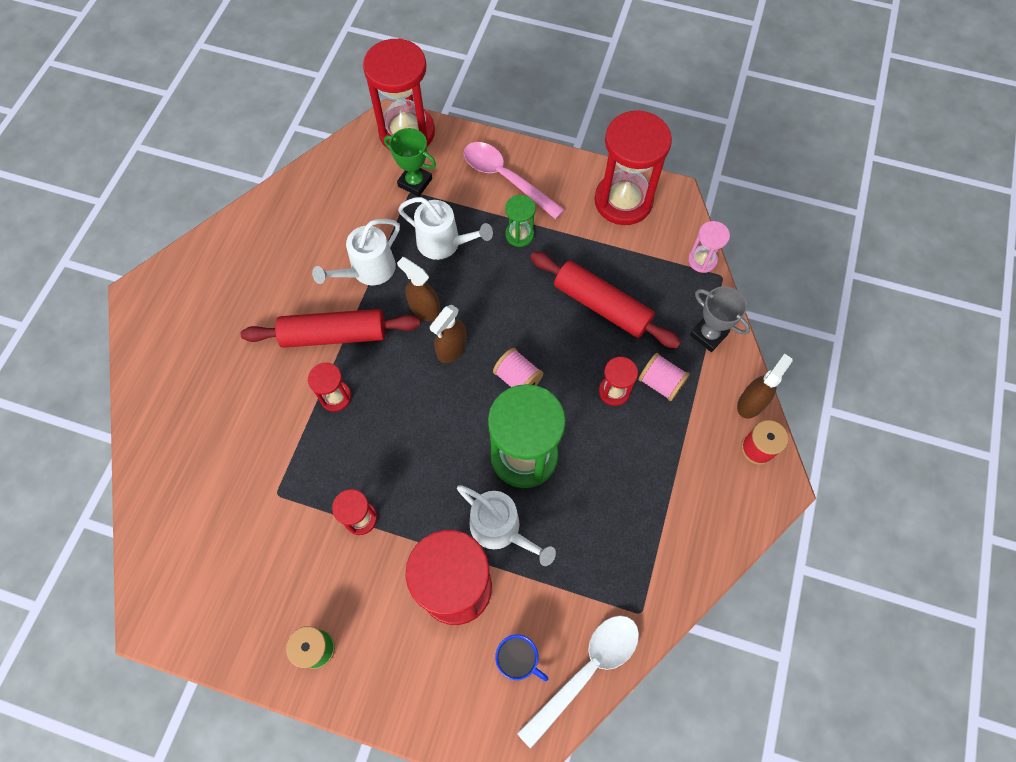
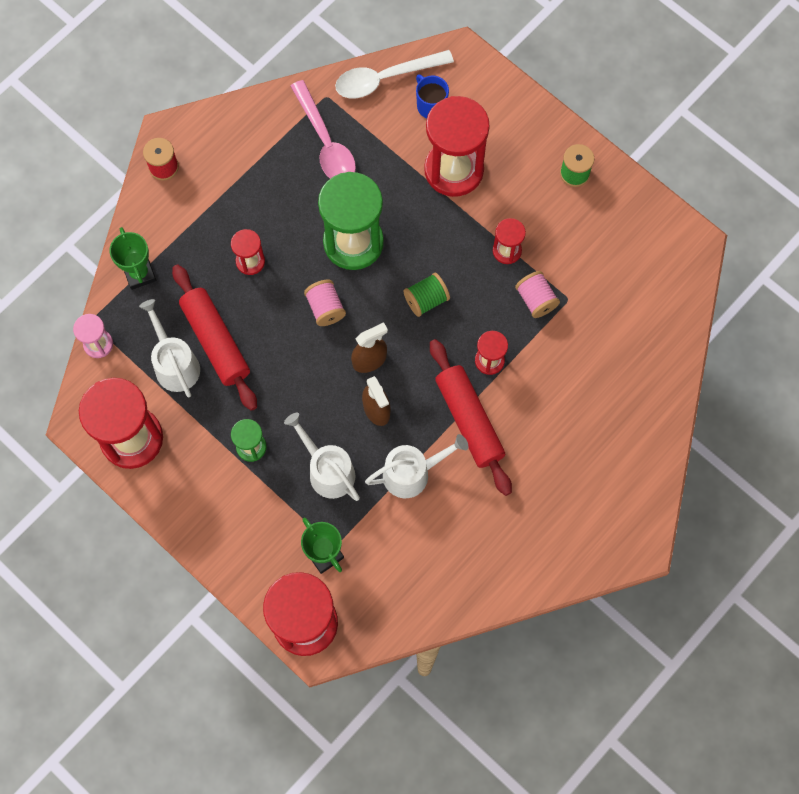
camera: 155 degrees left, 5 degrees up
red rolling pin [240,309,421,348] -> red rolling pin turned 45 degrees clockwise [430,339,512,496]
white watering can [457,485,556,566] -> white watering can moved to [139,299,200,397]
pink spoon [464,142,565,219] -> pink spoon moved to [291,80,356,179]
pink spool [638,353,690,401] -> pink spool moved to [515,271,560,318]
grey trophy [690,286,750,352] -> green trophy [109,227,156,290]
brown spray bottle [737,353,793,419] -> none
none -> green spool [403,273,450,317]

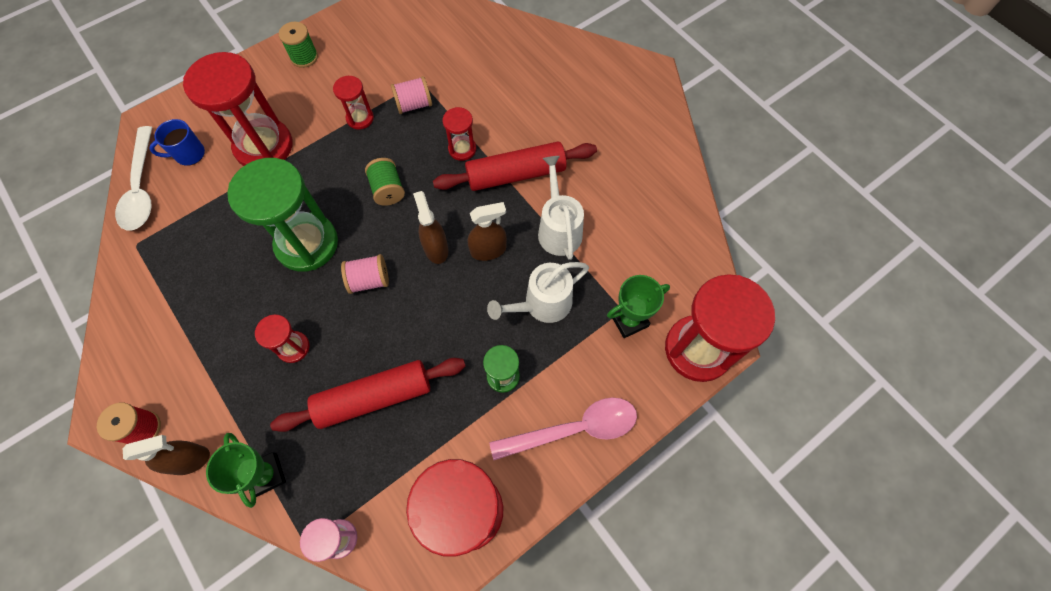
camera: 80 degrees left, 5 degrees down
green trophy [109,227,156,290] -> green trophy turned 75 degrees clockwise [206,433,286,508]
white watering can [139,299,200,397] -> none
pink spoon [291,80,356,179] -> pink spoon moved to [489,398,637,460]
none -> brown spray bottle [123,435,210,475]

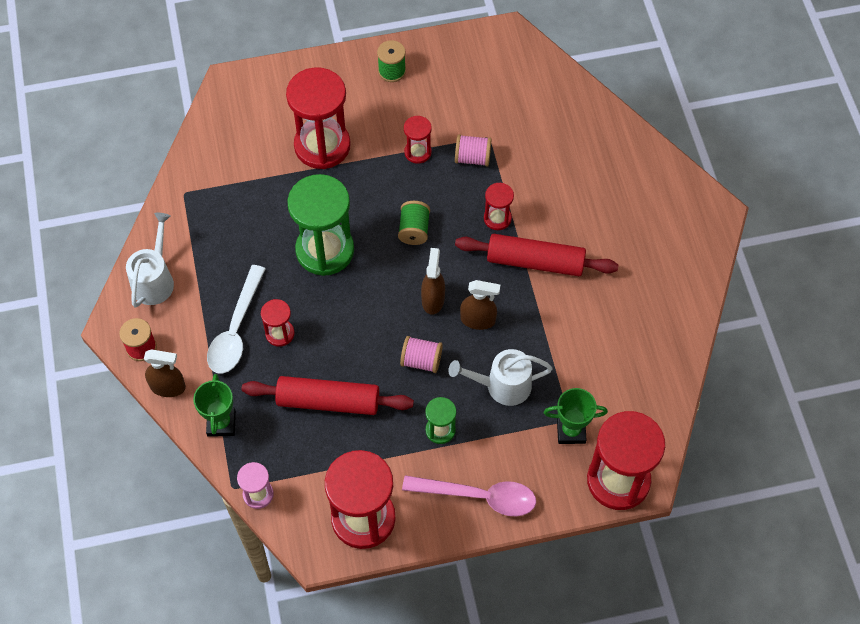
camera: 25 degrees right, 5 degrees down
white spoon [115,126,152,231] -> white spoon moved to [207,265,266,374]
blue mug [149,119,205,166] -> none
pink spool [341,254,389,294] -> pink spool moved to [400,336,443,373]
white watering can [538,156,584,260] -> white watering can moved to [126,213,174,308]

